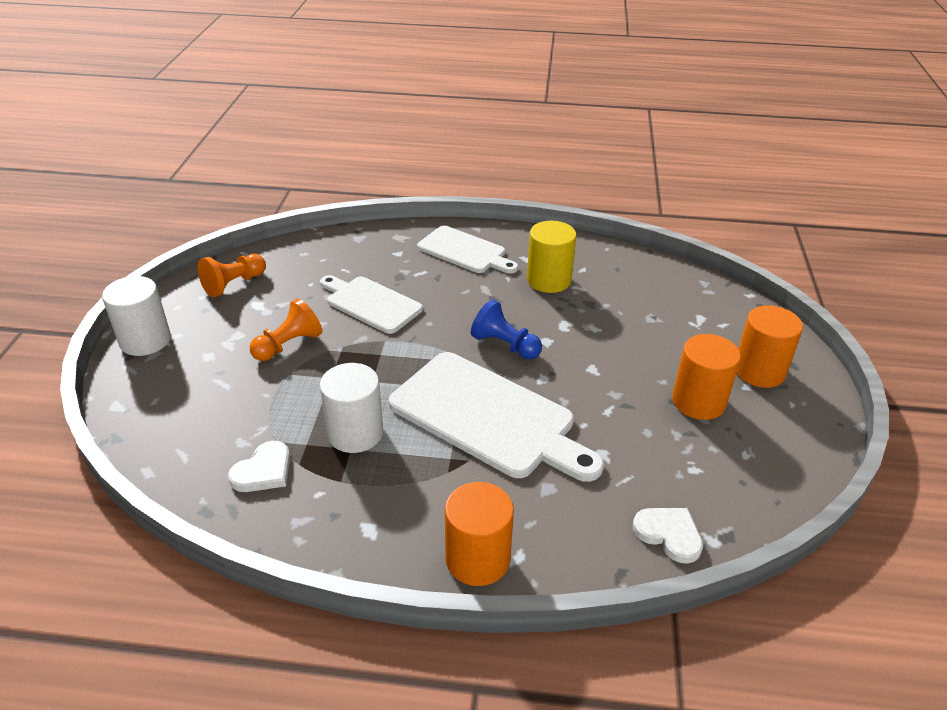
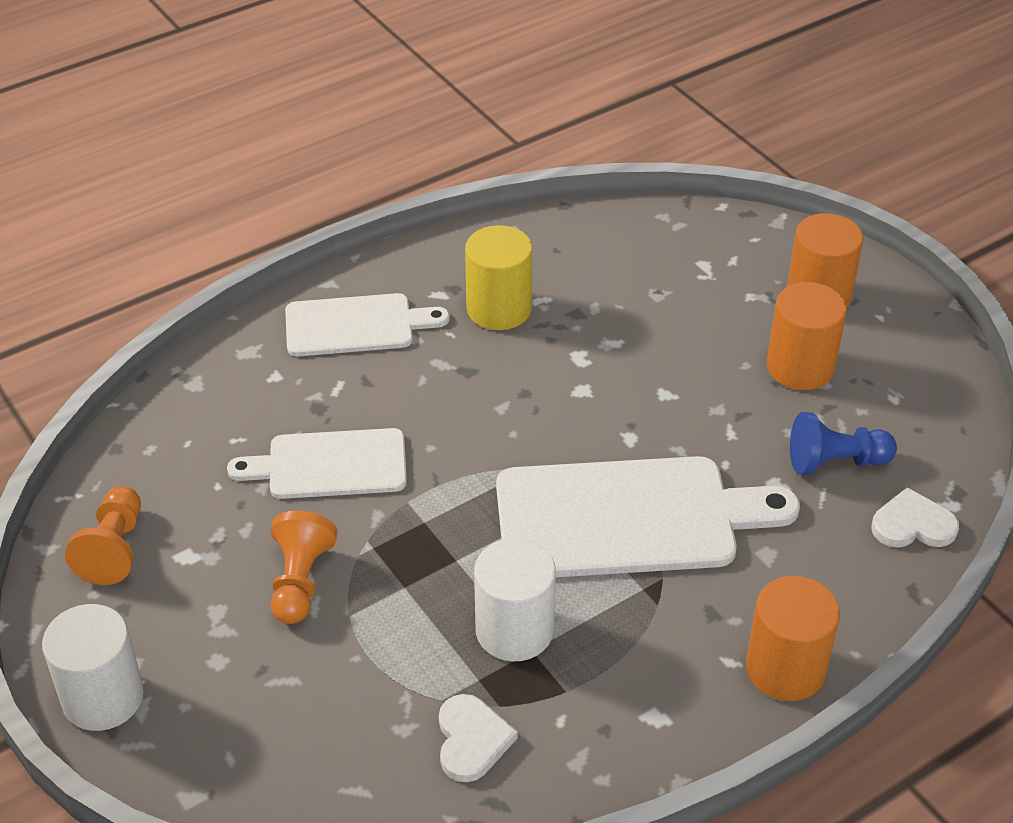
camera: 40 degrees left, 5 degrees up
blue pawn [471,300,542,359] -> blue pawn moved to [790,412,897,475]

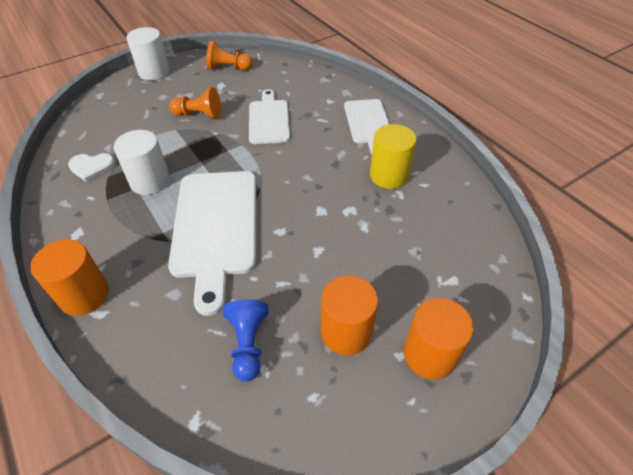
camera: 90 degrees right, 5 degrees up
white heart [871,487,959,548] -> none

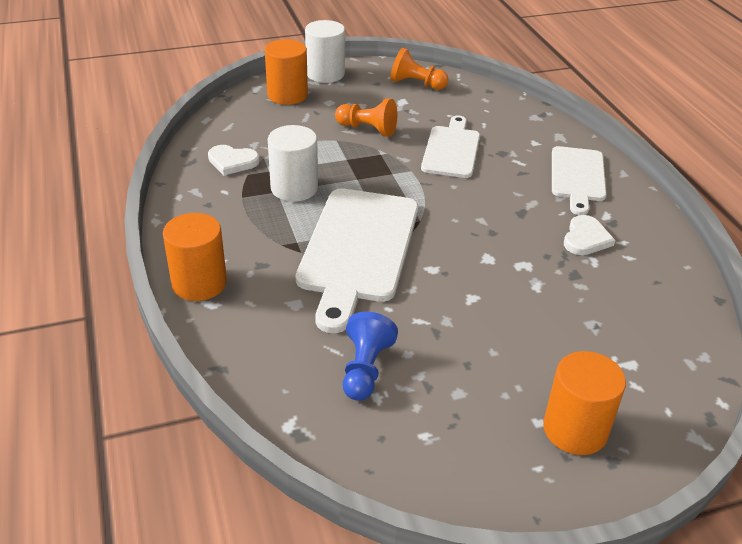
camera: 15 degrees right, 10 degrees down
orange cylinder [321,276,378,355] -> orange cylinder moved to [265,39,308,105]
yellow cylinder [370,124,417,189] -> white heart [564,215,615,255]

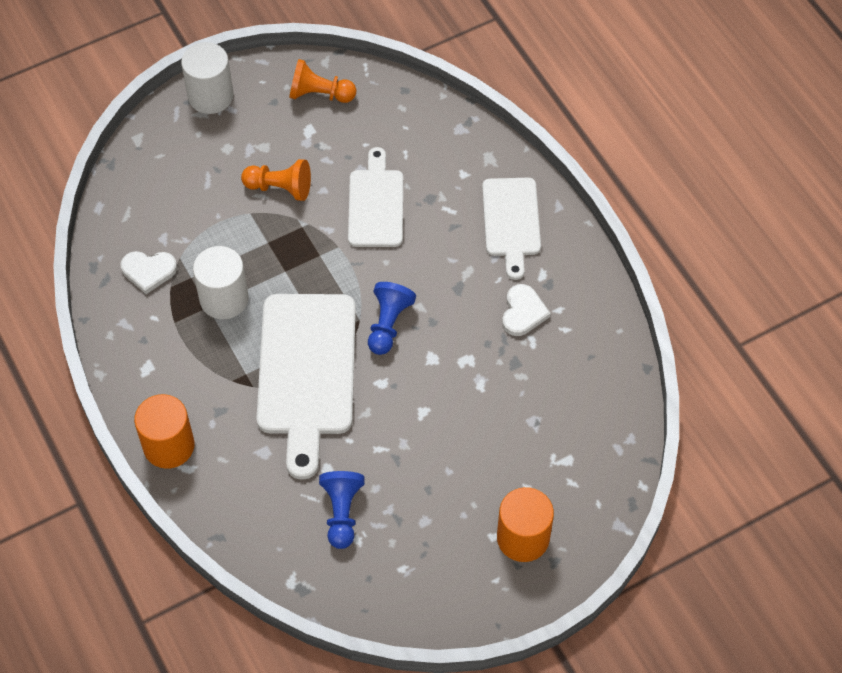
camera: 10 degrees left, 20 degrees up
orange cylinder [265,39,308,105] -> none
none -> blue pawn [368,282,416,355]

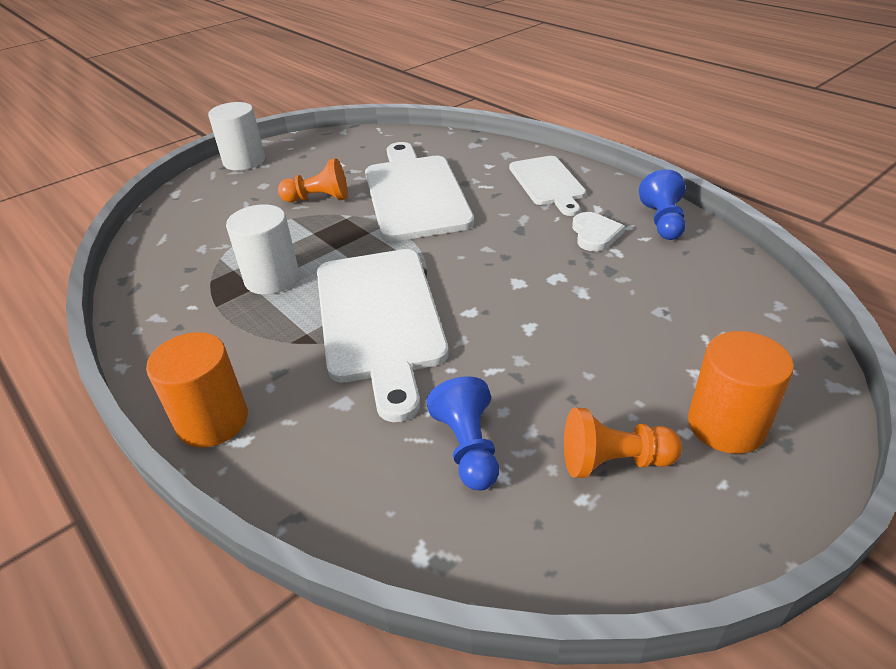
camera: 10 degrees left, 20 degrees down
white heart [120,251,177,294] -> none
orange pawn [289,59,356,103] -> orange pawn moved to [564,408,682,478]
white cutting board [348,147,403,247] -> white cutting board [365,142,474,241], size x1.65
blue pawn [368,282,416,355] -> blue pawn moved to [639,169,686,240]

